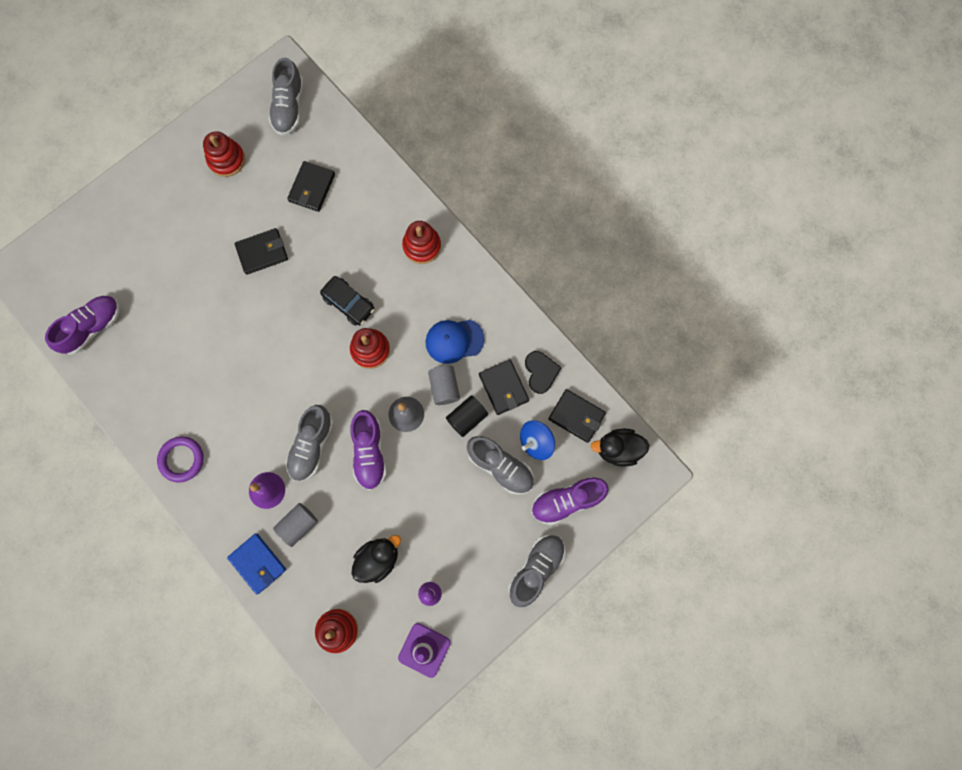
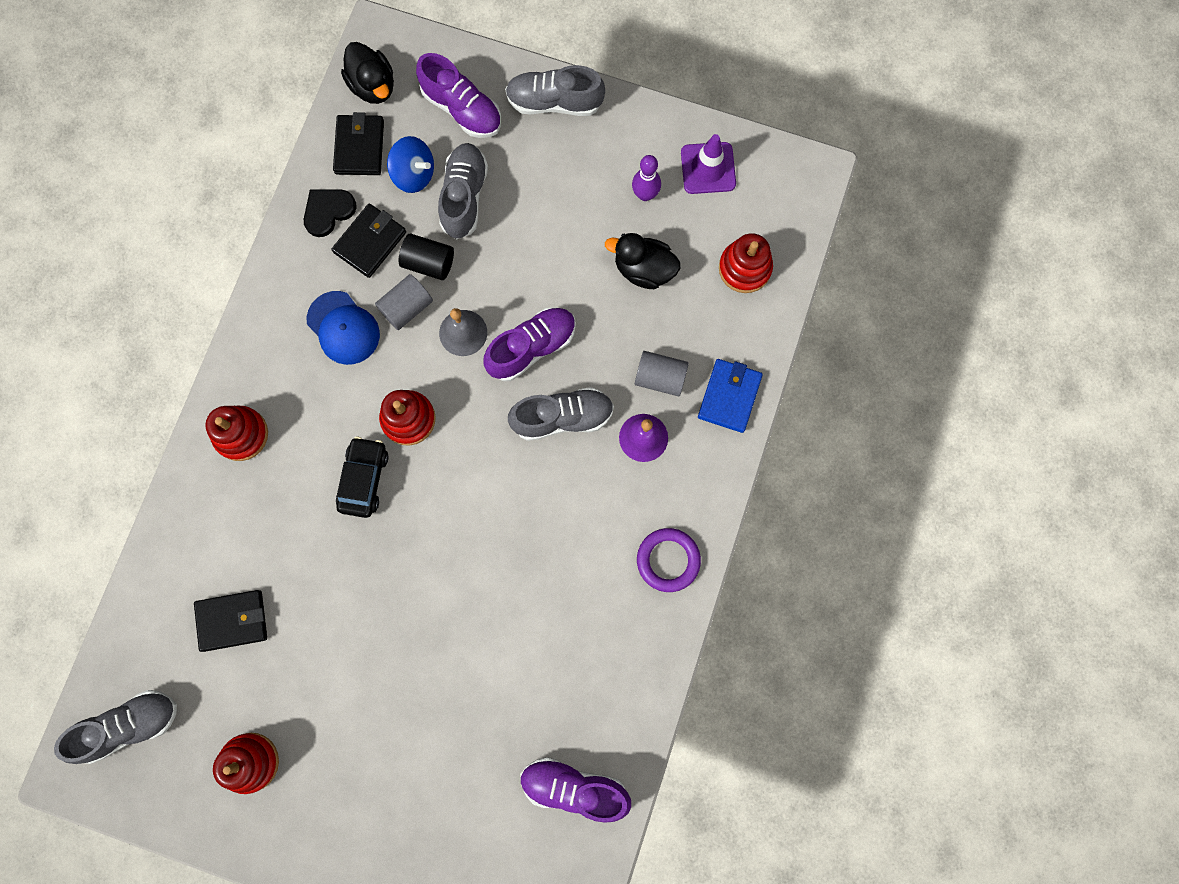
camera: 120 degrees left, 0 degrees up
black wallet [235,228,288,275] -> none

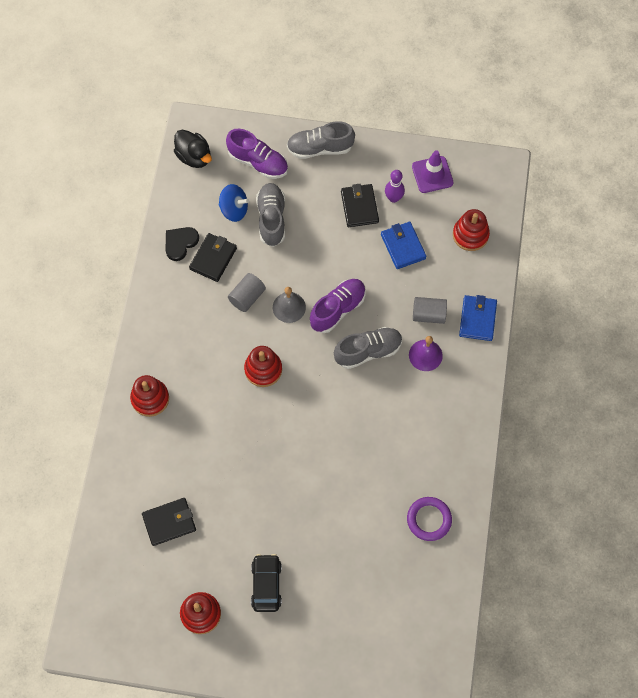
camera: 10 degrees left, 10 degrees down
grey shoe [54,690,177,764] -> none
blue cap [307,291,380,365] -> none
black wallet [333,112,384,175] -> black wallet moved to [341,184,379,227]
black car [336,437,389,518] -> black car moved to [251,554,282,612]
black cylinder [399,234,454,280] -> none
purple shoe [520,757,631,823] -> none
black duck [605,233,680,289] -> blue wallet [381,222,426,269]
purple ring [637,528,701,592] -> purple ring moved to [407,497,452,541]

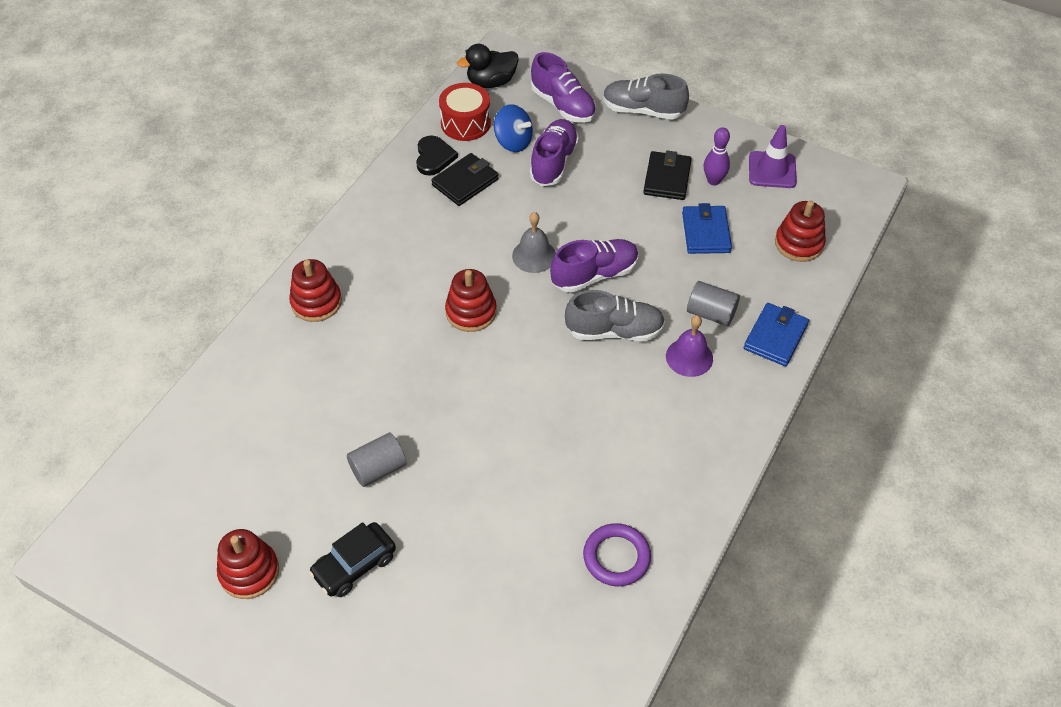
camera: 20 degrees right, 15 degrees down
black wallet [142,498,196,546] -> none
black heart [166,227,199,261] -> black heart turned 120 degrees clockwise [416,135,458,176]
black duck [174,129,212,168] -> black duck turned 90 degrees clockwise [457,44,519,88]
grey cylinder [228,273,266,312] -> grey cylinder moved to [347,433,407,487]
black car [251,554,282,612] -> black car turned 150 degrees counterclockwise [309,522,396,597]
grey shoe [256,183,285,247] -> purple shoe [530,119,579,186]
none -> red drum [439,83,491,141]

